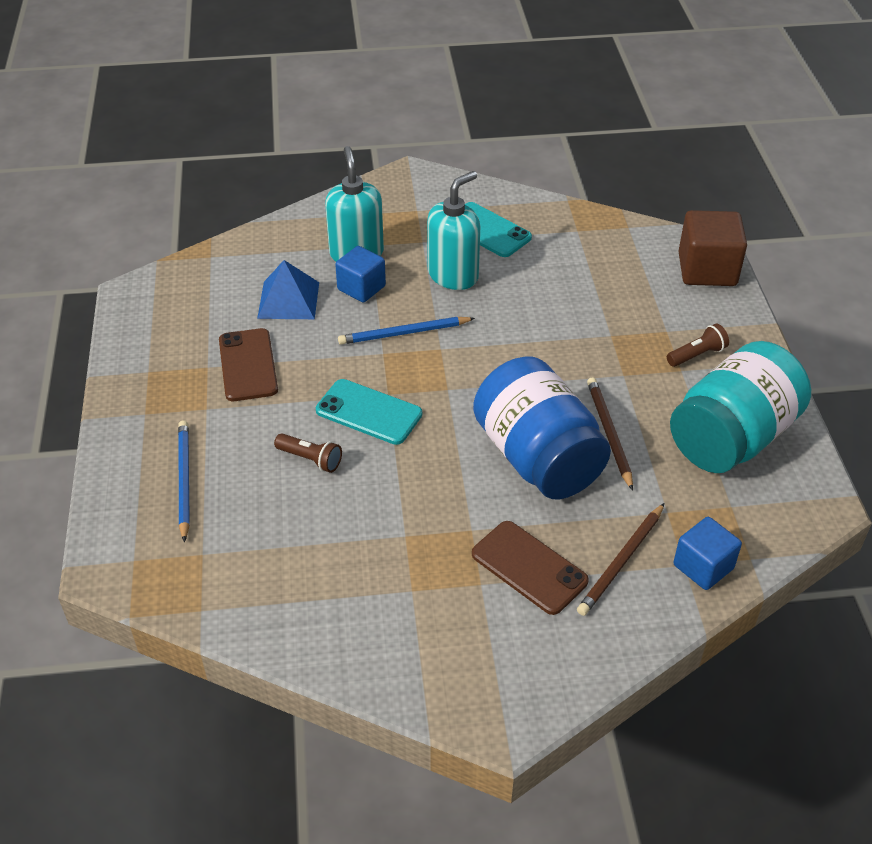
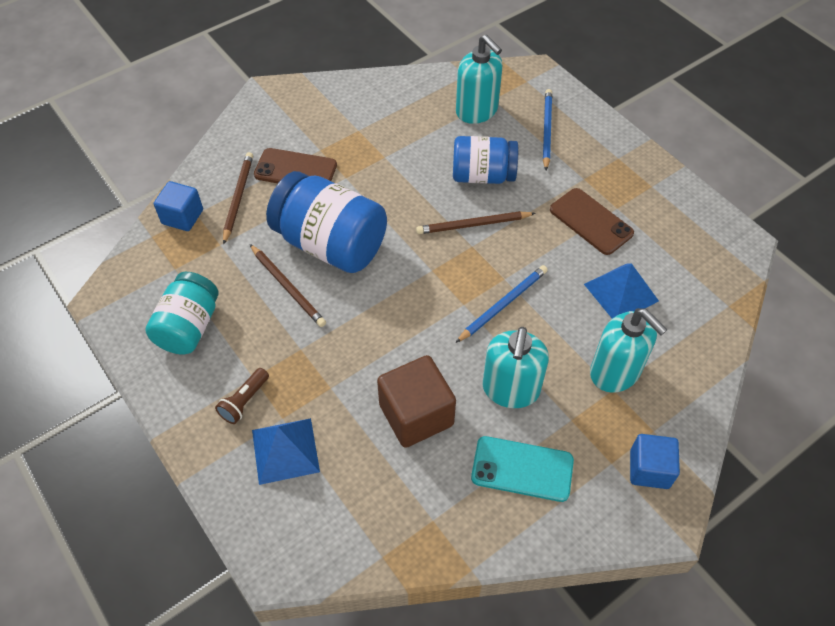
camera: 150 degrees right, 10 degrees up
blue pencil [178,420,190,542] -> blue pencil turned 135 degrees counterclockwise [543,89,552,170]
brown flashlight [274,433,342,473] -> blue jar [453,136,518,184]
turquoise phone [316,379,422,445] -> brown pencil [416,211,536,234]
blue cube [335,246,386,303] -> blue cube moved to [630,434,680,489]
turquoise jar [670,341,811,473] -> turquoise jar [145,272,218,355], size x0.66
brown cube [678,210,747,286] -> brown cube moved to [377,355,456,448]
none -> blue pyramid [252,418,320,485]
none -> turquoise soap dispenser [456,35,503,124]

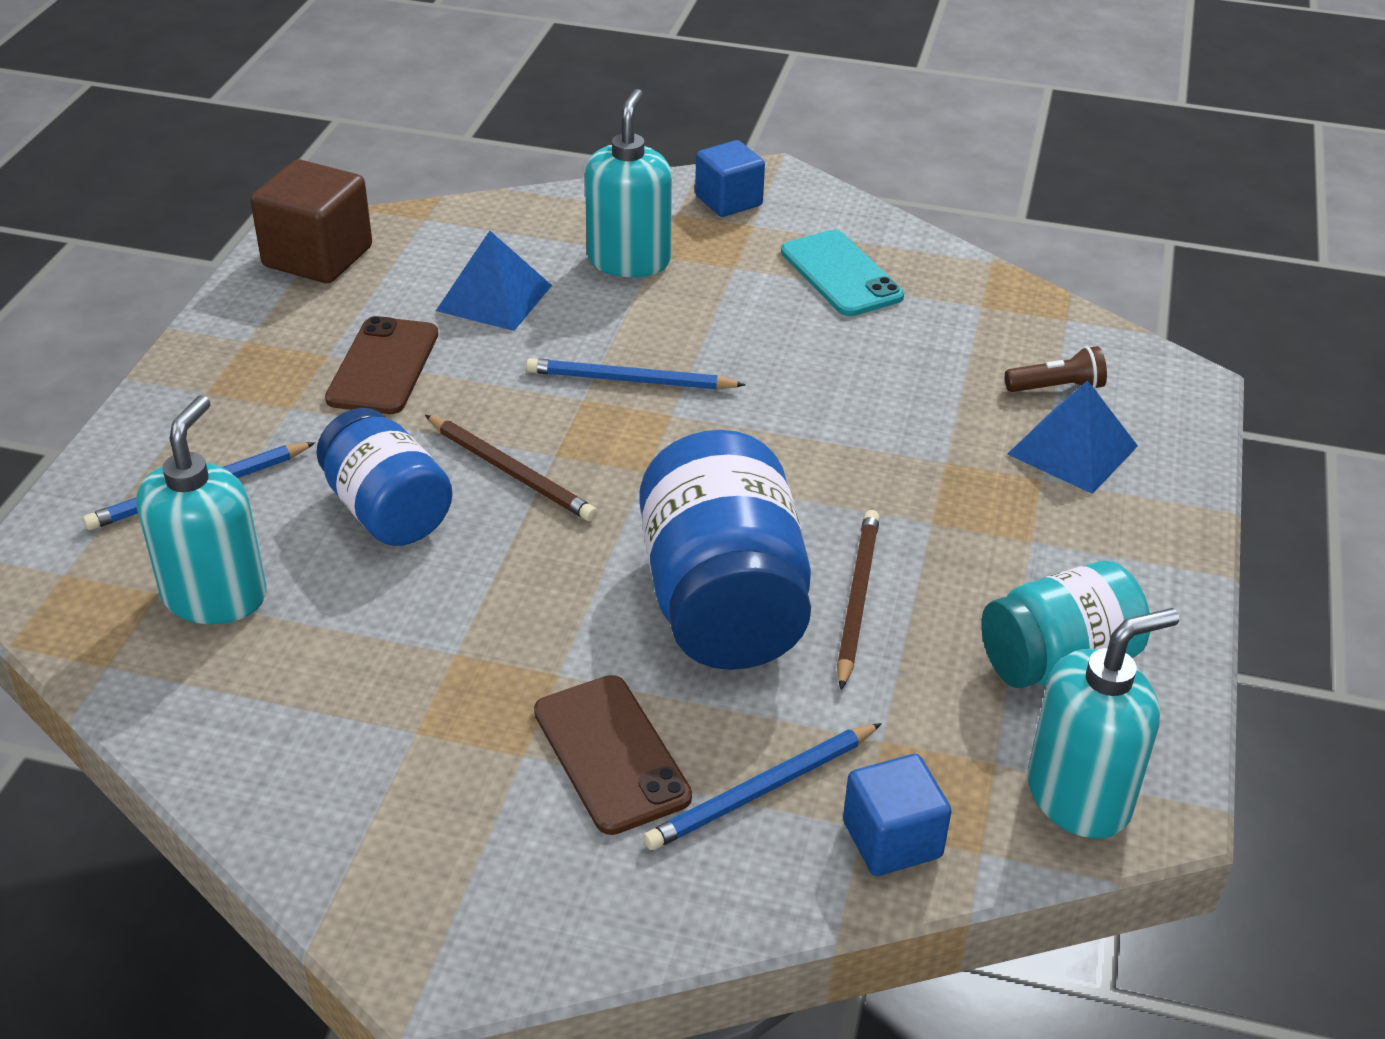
camera: 130 degrees left, 15 degrees down
brown flashlight [215,368,269,424] -> brown flashlight moved to [1005,346,1107,392]
brown pencil [223,152,253,245] -> blue pencil [643,723,882,850]
brown cube [377,355,456,448] -> brown cube moved to [250,159,372,283]
turquoise soap dispenser [483,327,549,408] -> turquoise soap dispenser moved to [1027,608,1179,839]

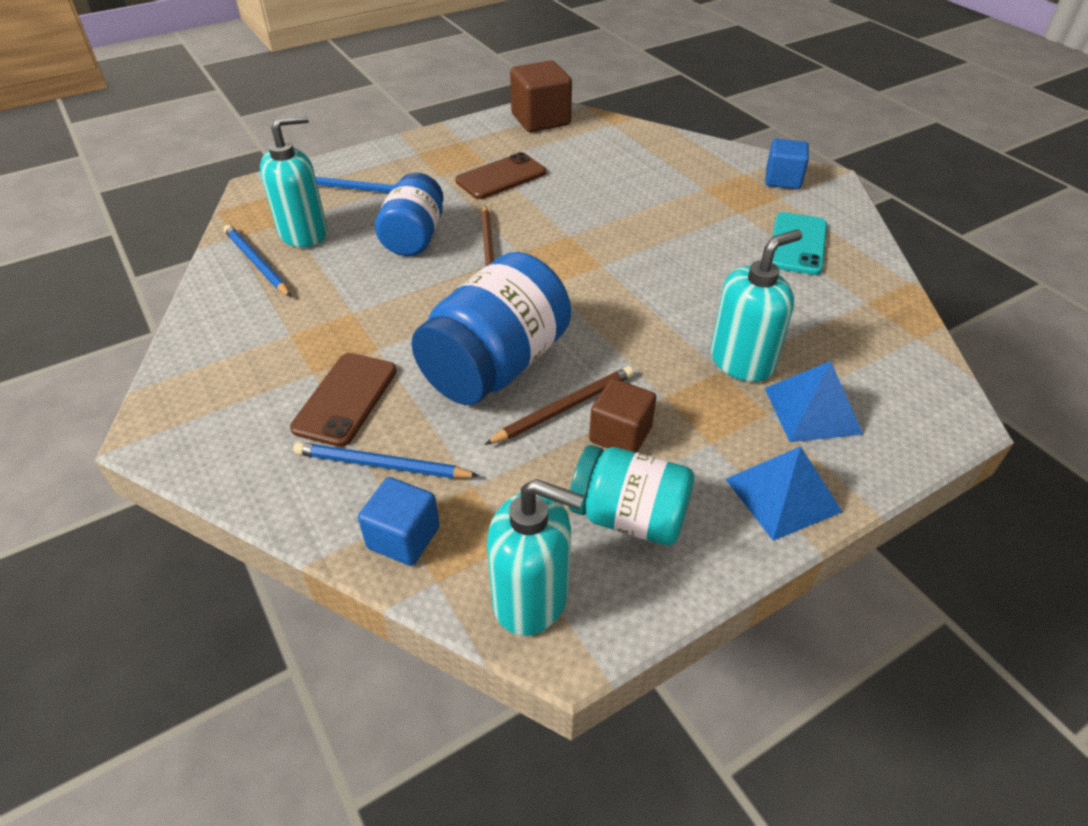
camera: 45 degrees right, 5 degrees up
blue pyramid [436,231,552,331] -> blue pyramid moved to [726,446,842,541]
blue pencil [526,358,745,390] -> blue pencil moved to [224,225,291,297]
turquoise soap dispenser [585,89,672,277] -> turquoise soap dispenser moved to [711,230,802,382]
brown flashlight [1005,346,1107,392] -> none
none -> brown cube [589,379,656,452]

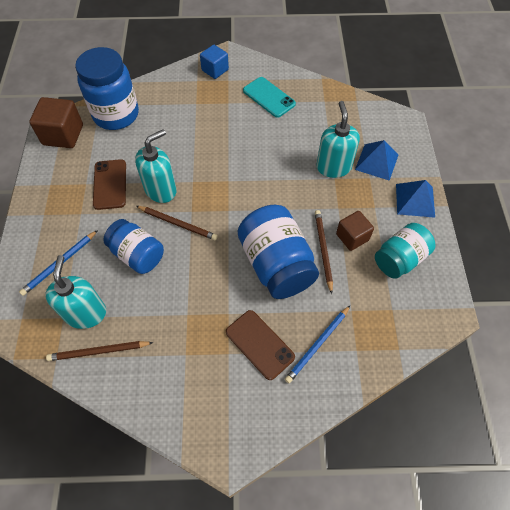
camera: 60 degrees left, 15 degrees up
blue pencil [224,225,291,297] -> brown pencil [46,341,154,361]
blue cube [358,477,440,566] -> none
turquoise soap dispenser [487,479,584,636] -> turquoise soap dispenser moved to [135,129,177,203]
none -> blue jar [75,47,139,130]

